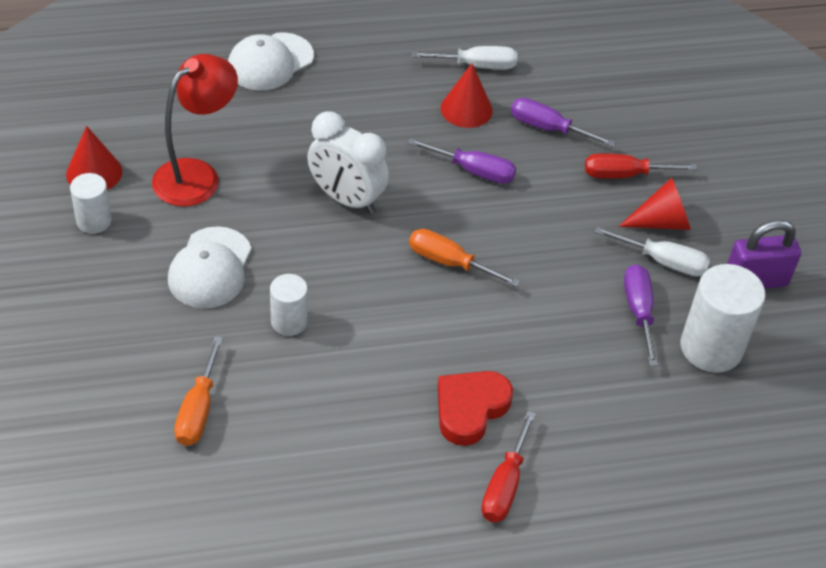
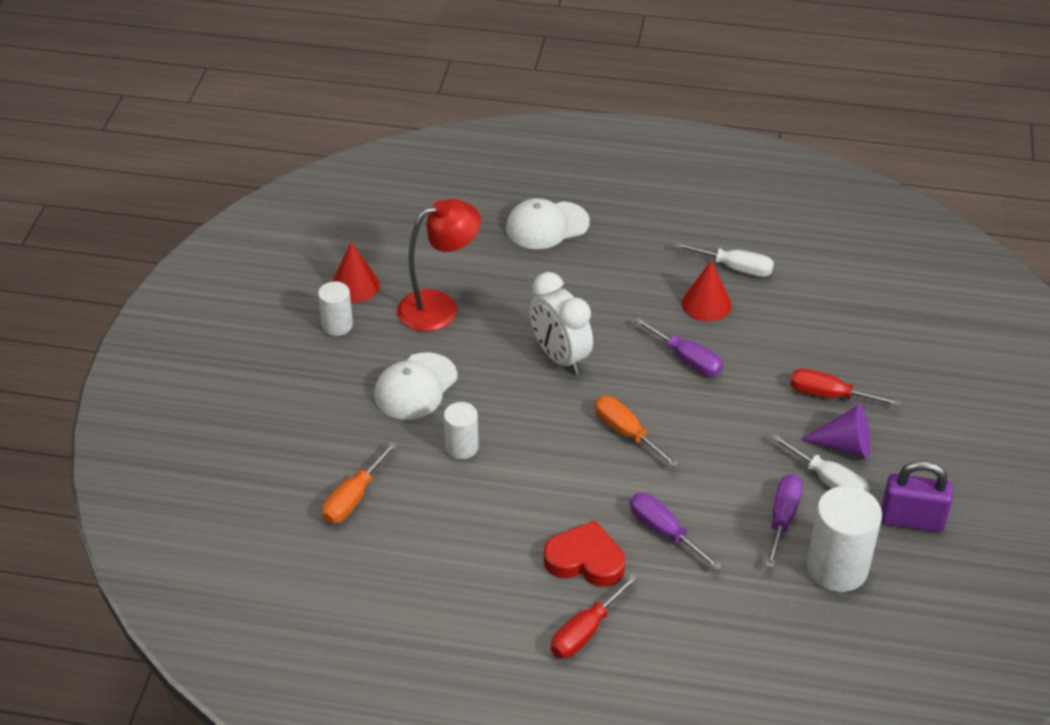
camera: 25 degrees right, 5 degrees down
red heart [438,371,513,446] -> red heart turned 45 degrees clockwise [544,521,625,587]
purple screwdriver [511,98,615,147] -> purple screwdriver moved to [630,493,723,570]
red cone [618,178,691,230] -> purple cone [800,404,870,459]

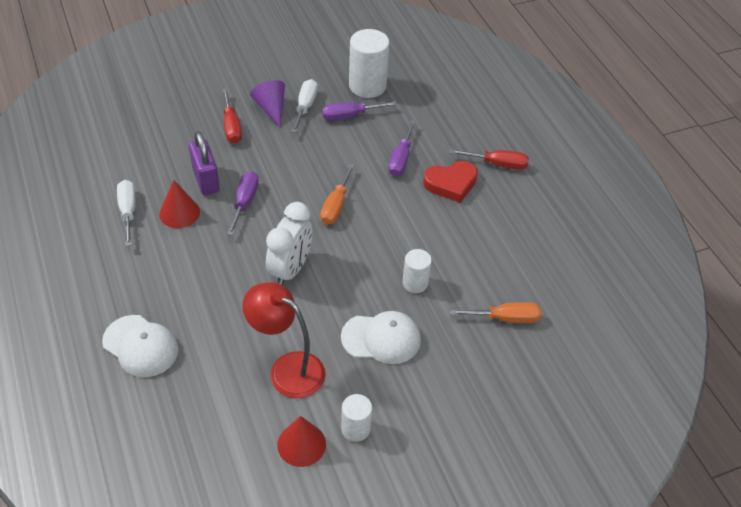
camera: 125 degrees left, 5 degrees up
red heart [544,521,625,587] -> red heart turned 90 degrees counterclockwise [423,161,478,203]
purple padlock [881,460,953,533] -> purple padlock moved to [189,131,220,195]

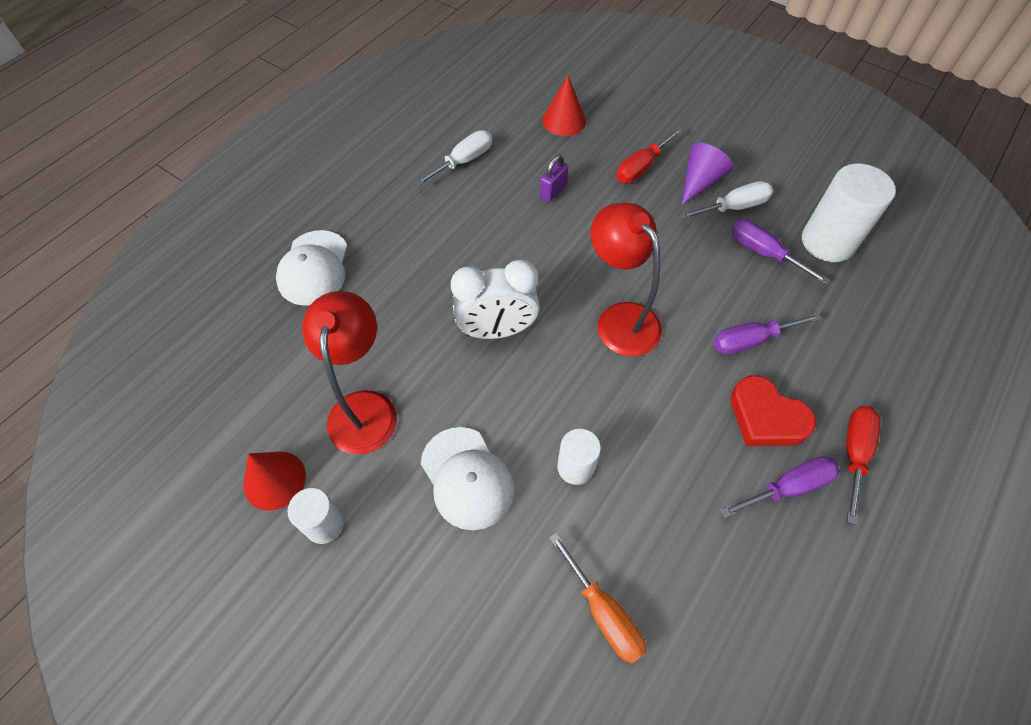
camera: 60 degrees right, 10 degrees up
red cone [159,180,200,228] -> red cone moved to [542,76,586,136]
purple padlock [189,131,220,195] -> purple padlock [540,154,568,202], size x0.61
purple screwdriver [227,171,259,236] -> purple screwdriver moved to [720,456,840,518]
orange screwdriver [320,164,355,225] -> red lamp [591,203,662,357]
red screwdriver [450,149,529,170] -> red screwdriver turned 135 degrees counterclockwise [846,406,881,525]

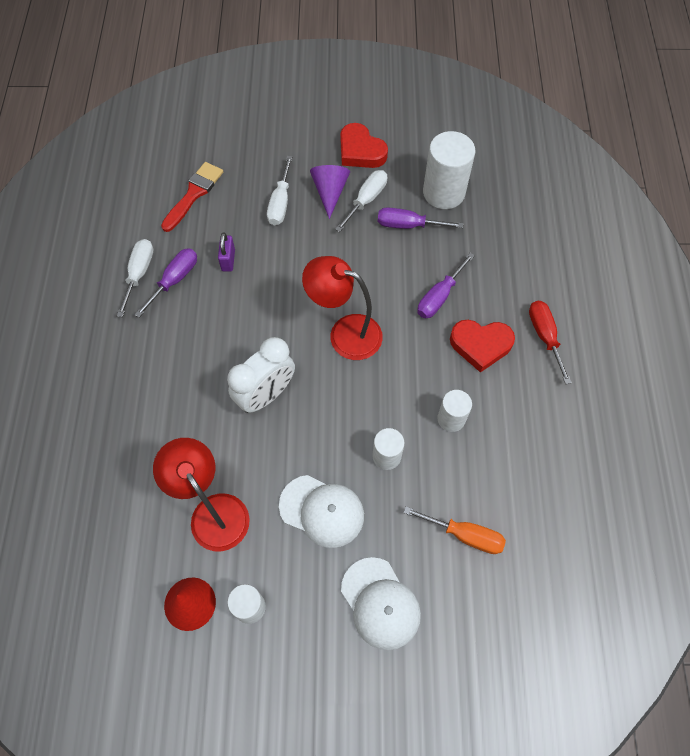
camera: 35 degrees left, 5 degrees up
white cap [276,230,347,306] -> white cap moved to [341,557,421,650]
red cone [542,76,586,136] -> red brush [161,162,223,232]
red screwdriver [617,127,683,183] -> white screwdriver [267,156,292,226]
purple screwdriver [720,456,840,518] -> purple screwdriver moved to [134,248,197,318]
none -> red heart [340,123,388,168]
none -> white cylinder [437,390,472,432]

